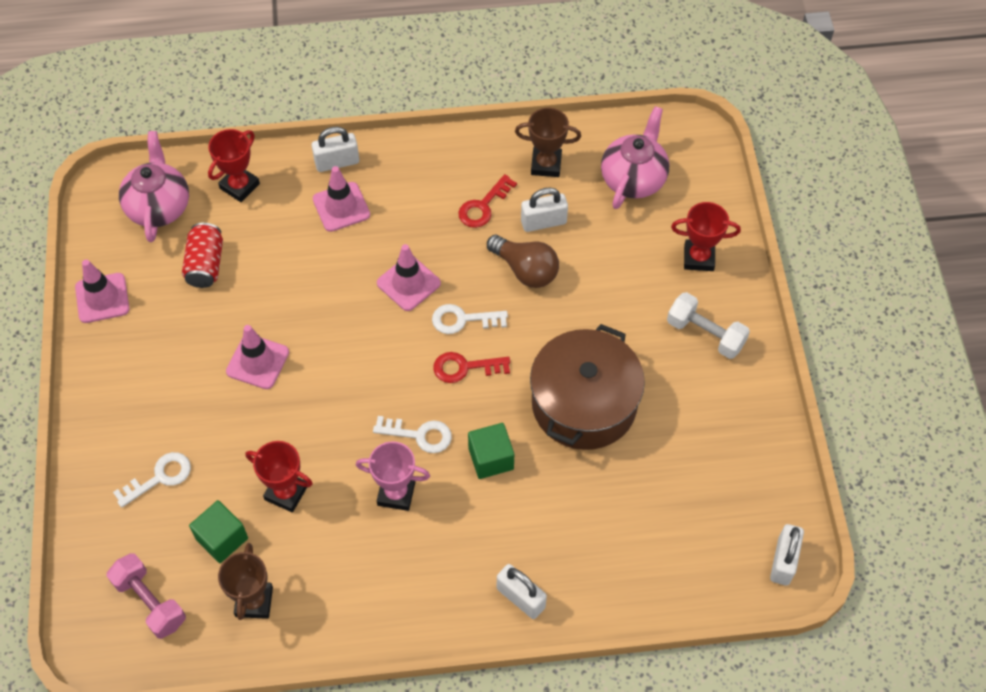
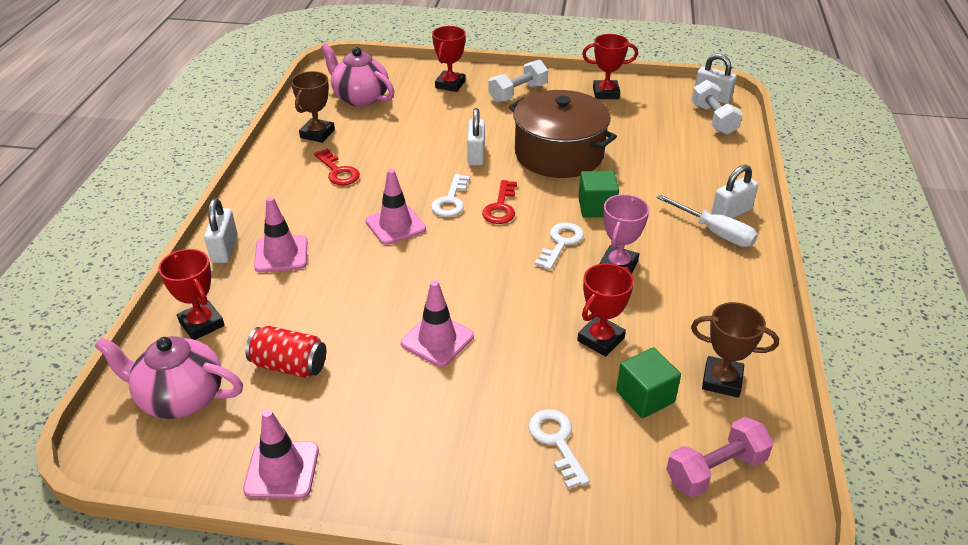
camera: 75 degrees left, 20 degrees down
brown light bulb [487,235,559,288] -> none
white padlock [521,188,568,232] -> white padlock moved to [467,108,485,166]
none -> red trophy [582,34,638,99]
none -> white screwdriver [656,194,758,247]
none -> white dumbbell [691,80,743,135]

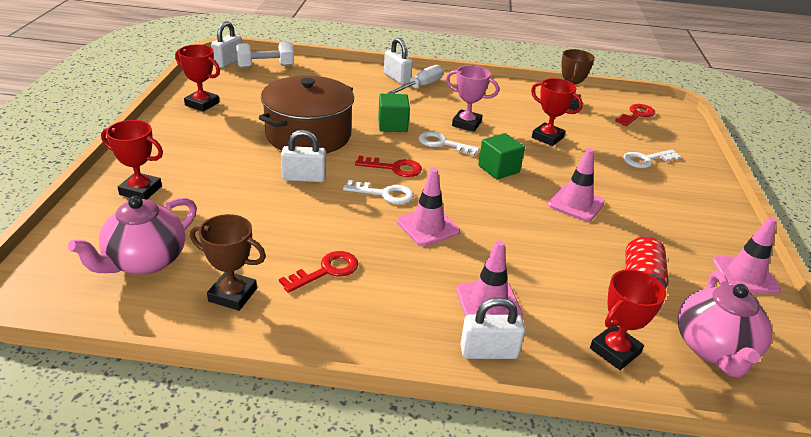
camera: 95 degrees left, 5 degrees down
white dumbbell [488,60,548,103] -> none
red trophy [582,34,638,99] -> red trophy turned 60 degrees counterclockwise [175,44,220,112]
green cube [616,347,681,418] -> green cube moved to [478,133,525,180]
pink dumbbell [666,417,774,497] -> red key [615,104,655,126]

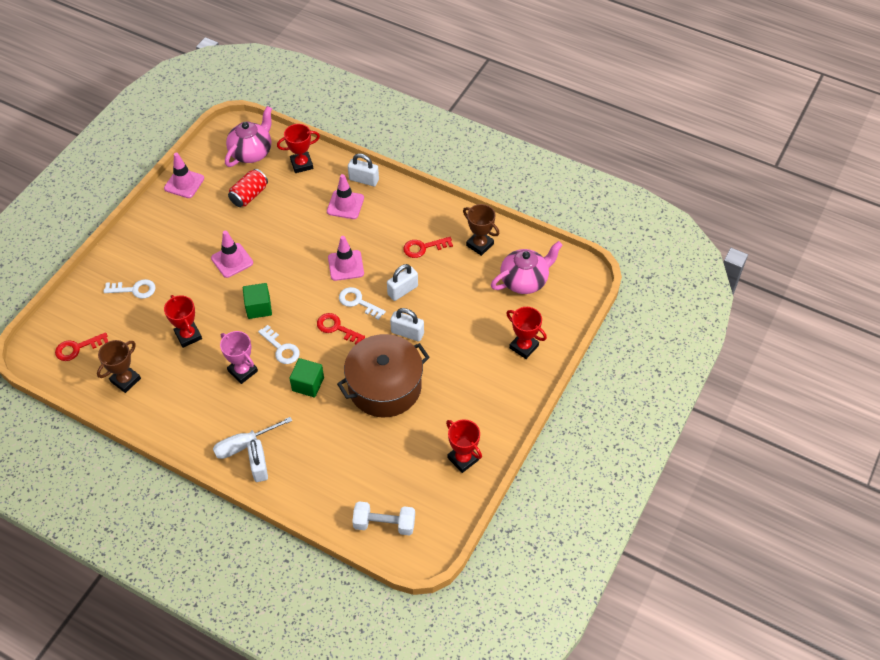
camera: 155 degrees left, 20 degrees up
white padlock [211,21,242,68] -> white padlock moved to [387,264,418,301]

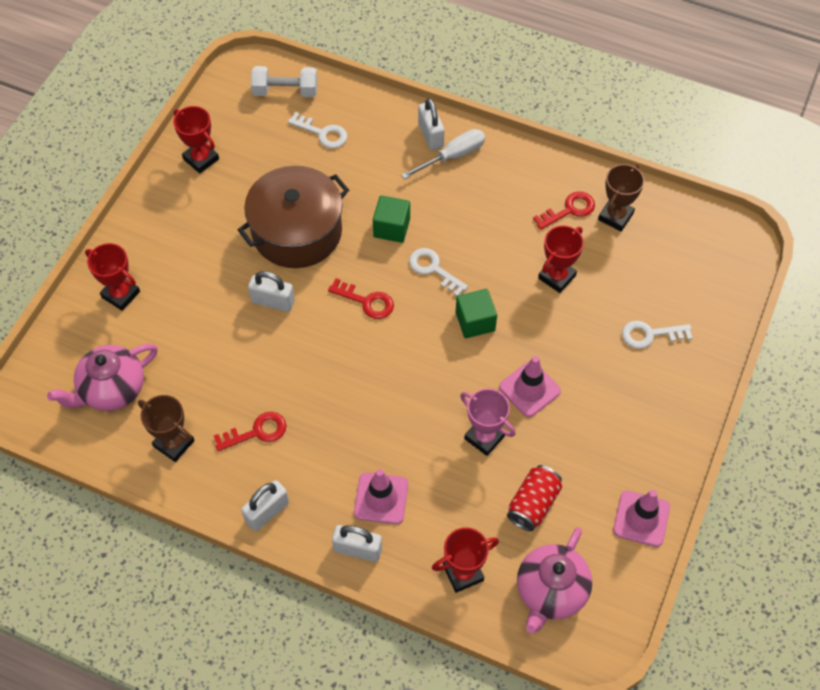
camera: 175 degrees right, 5 degrees up
red key [55,332,108,361] -> red key moved to [533,191,595,230]
red trophy [164,295,202,348] -> red trophy turned 75 degrees clockwise [538,225,584,293]
pink trophy [220,331,258,384] -> pink trophy moved to [460,388,516,456]
pink traffic cone [328,236,364,281] -> none
white key [339,287,386,320] -> white key moved to [288,112,347,148]
white padlock [387,264,418,301] -> white padlock moved to [241,480,289,531]

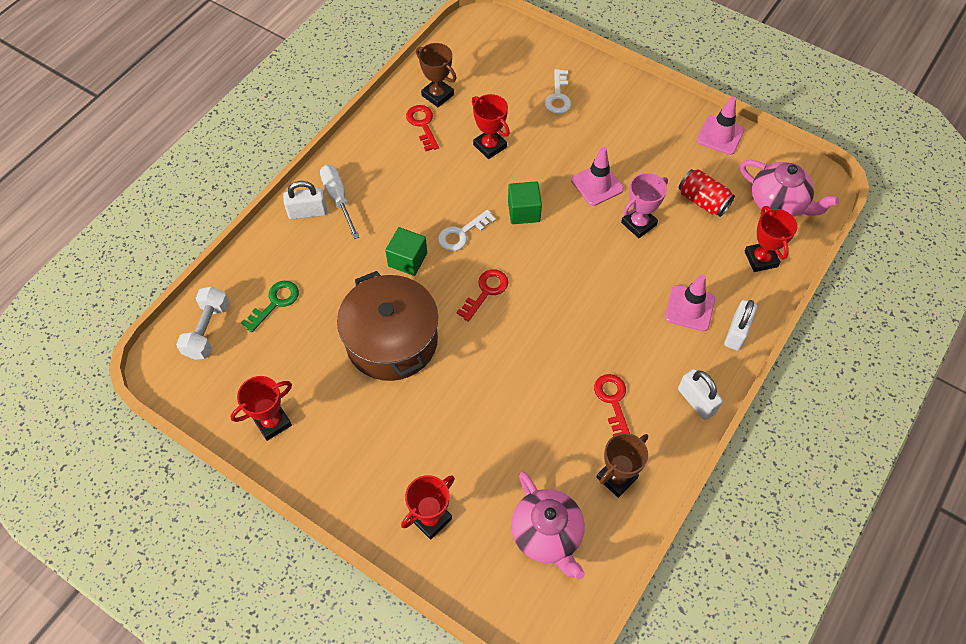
camera: 80 degrees left, 0 degrees up
white padlock [248,271,295,312] -> none
white key [288,112,347,148] -> green key [241,281,299,333]

